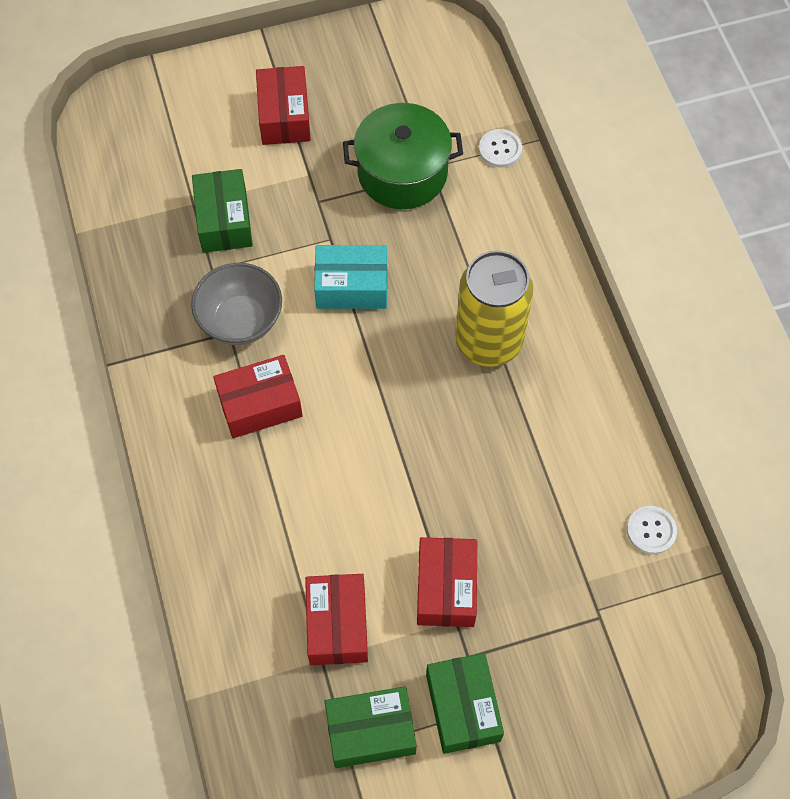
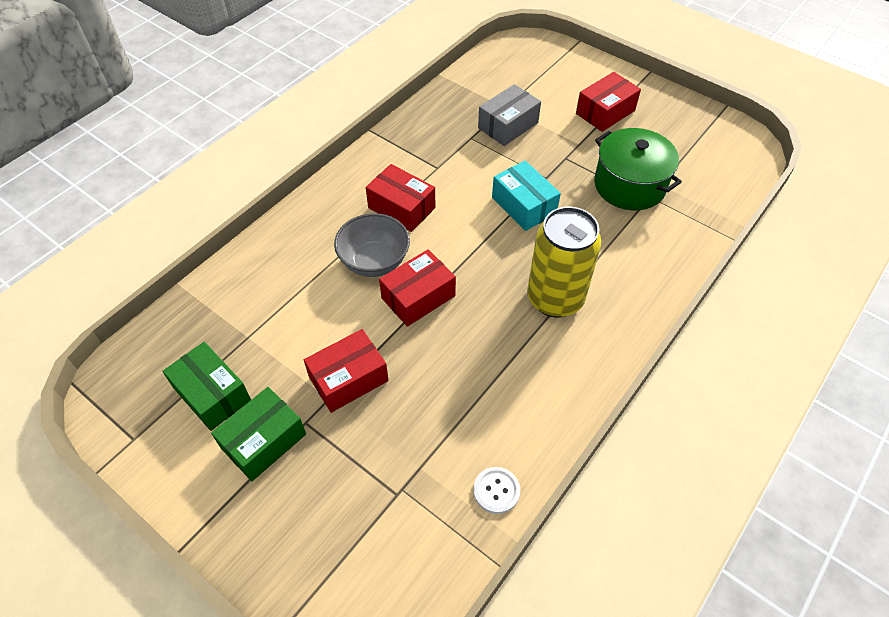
camera: 55 degrees right, 10 degrees down
grey bowl [191,263,282,345] -> grey bowl moved to [334,213,410,277]
green box [192,169,253,253] -> grey box [478,84,541,146]
red box [305,574,368,665] -> red box moved to [379,249,456,327]
white button [479,129,522,168] -> none

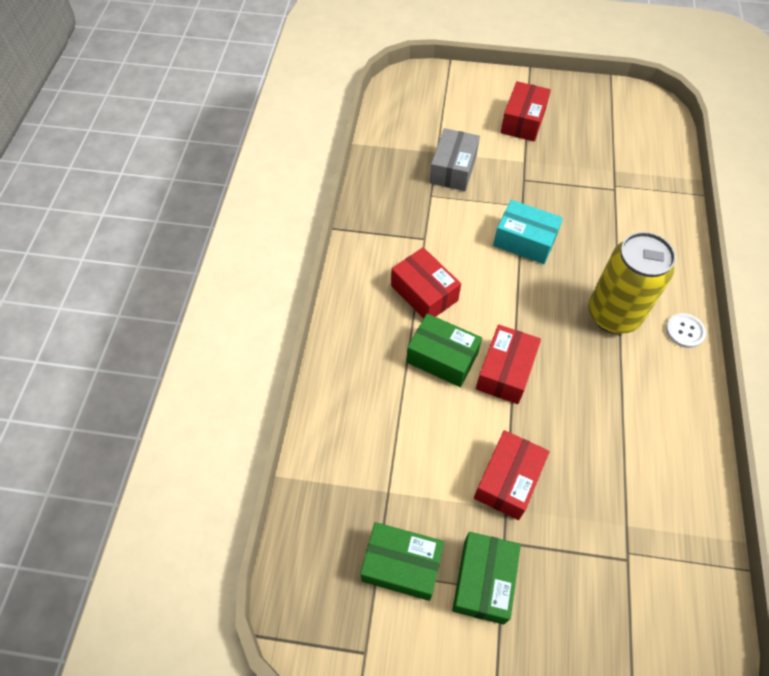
camera: 30 degrees left, 5 degrees up
grey bowl [334,213,410,277] -> green box [406,313,482,387]
red box [366,164,435,232] -> red box turned 45 degrees clockwise [391,247,461,319]
white button [473,467,520,514] -> white button moved to [666,313,706,348]
green pot [594,128,682,210] -> none

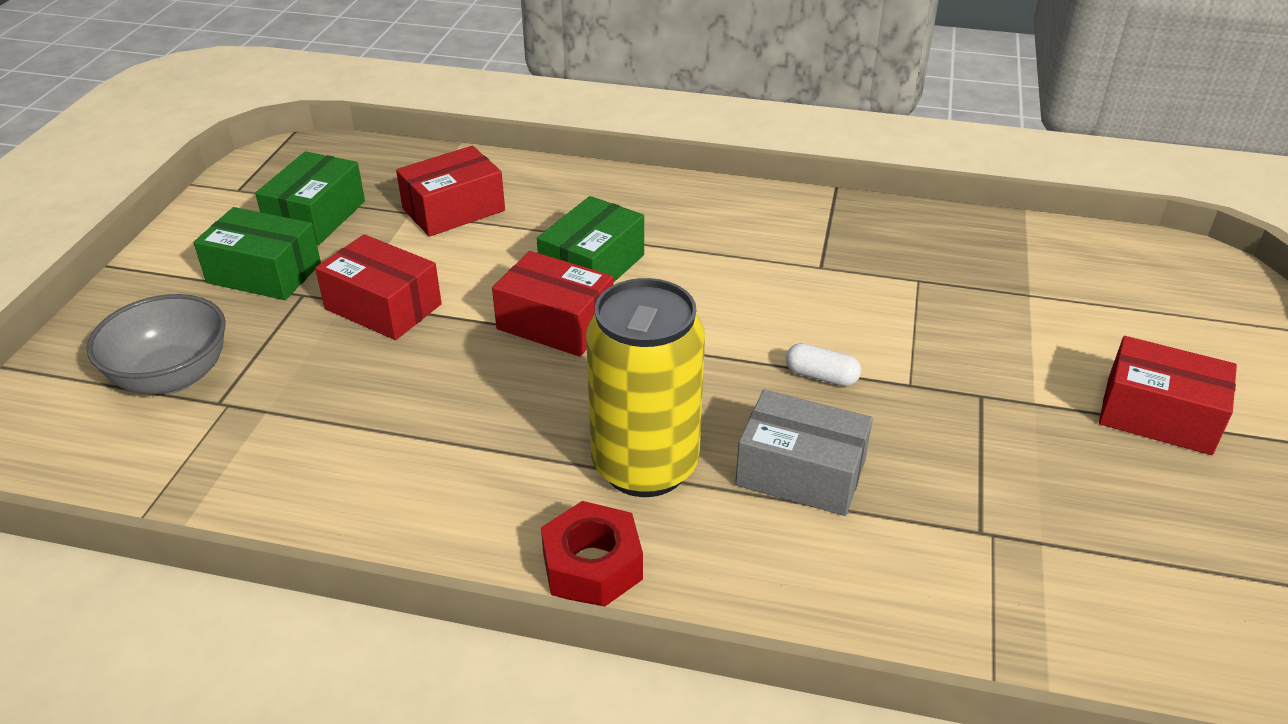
camera: 95 degrees right, 20 degrees down
red box [391,247,461,319] -> red box moved to [396,146,505,237]
grey box [430,128,480,191] -> grey box moved to [735,390,873,516]
turquoise box [493,200,563,264] -> white capsule [786,343,861,386]
white button [666,313,706,348] -> red nut [541,501,643,607]
none -> grey bowl [87,294,226,394]

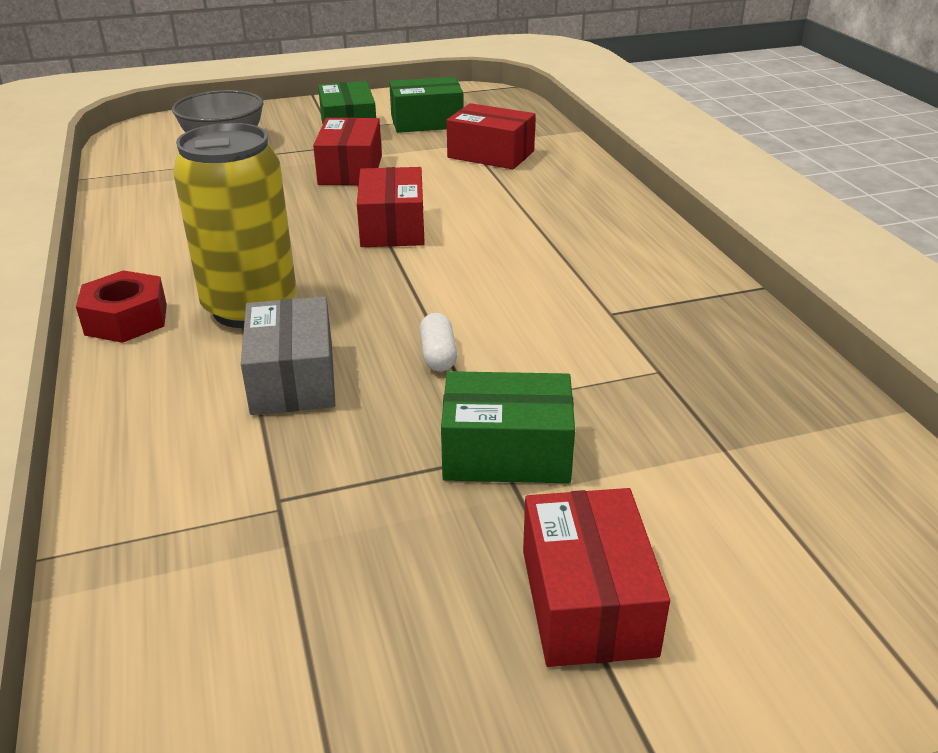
camera: 60 degrees right, 5 degrees down
green box [537,196,644,283] -> green box moved to [441,371,575,483]

